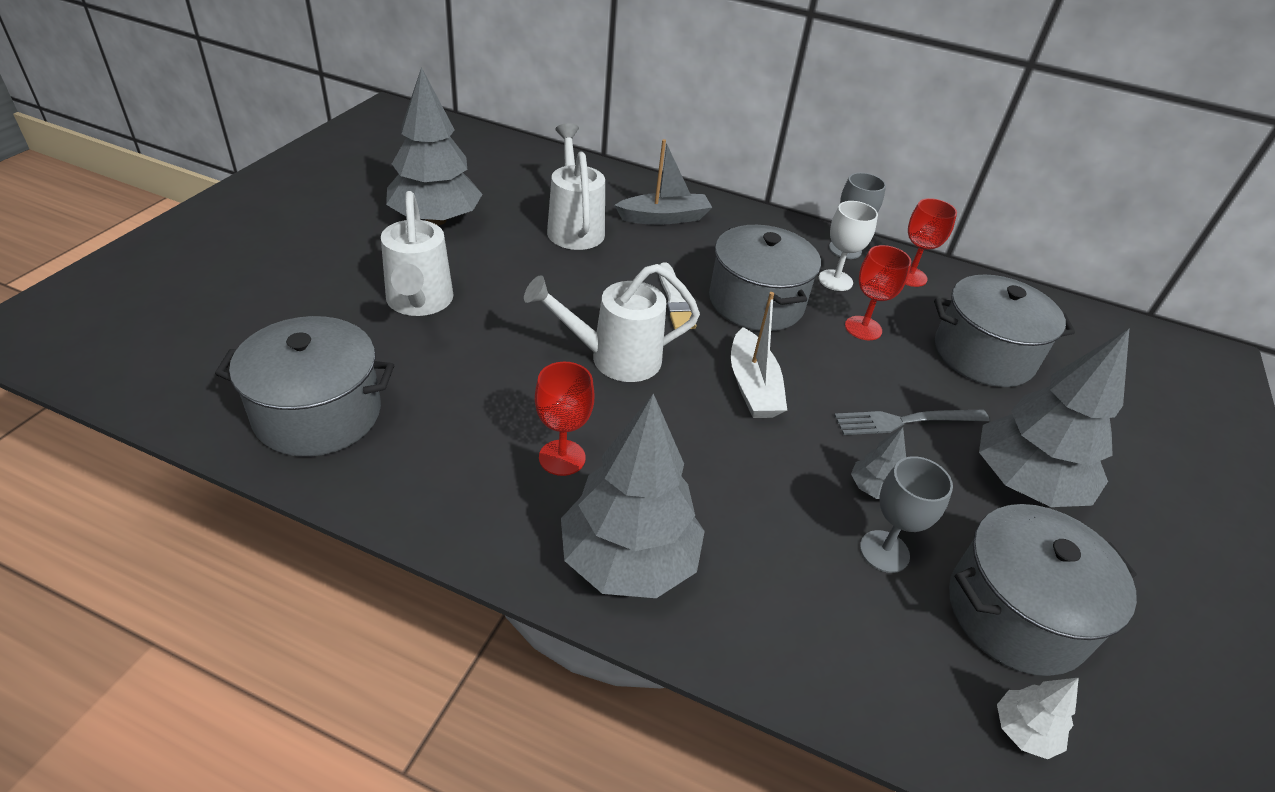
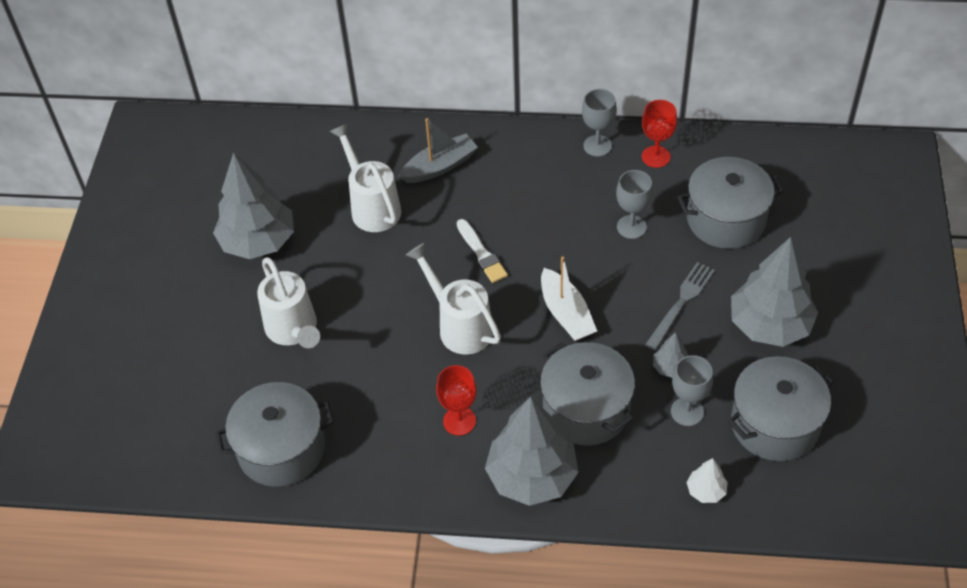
camera: 10 degrees left, 10 degrees up
white watering can [524,264,700,382] -> white watering can turned 75 degrees clockwise [406,243,501,354]
grey pot [709,225,821,331] -> grey pot moved to [540,342,635,446]
white goblet [818,201,878,291] -> none
grey fork [834,410,990,435] -> grey fork turned 150 degrees clockwise [645,262,715,350]
red goblet [845,245,911,340] -> grey goblet [616,170,653,239]
white tree [997,677,1079,759] -> white tree moved to [687,458,728,503]

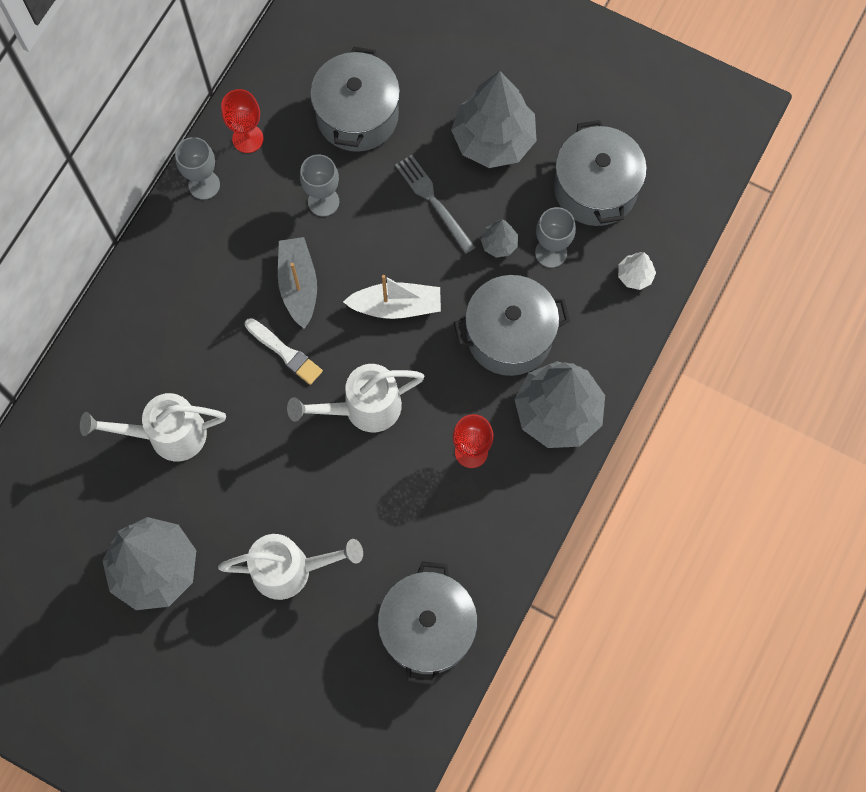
camera: 70 degrees left, 20 degrees up
grey boat [399,118,478,183] -> grey boat moved to [278,237,317,329]
white brush [457,219,508,283] -> white brush turned 45 degrees clockwise [245,318,323,385]

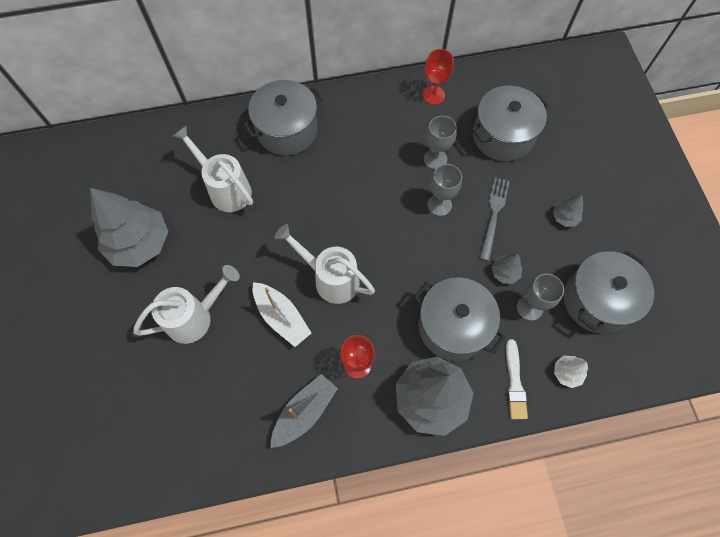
camera: 50 degrees right, 5 degrees down
grey goblet [175,137,220,200] -> grey goblet moved to [428,164,462,216]
white watering can [218,534,363,600] -> white watering can turned 75 degrees counterclockwise [133,265,240,344]
white brush [245,318,323,385] -> white brush moved to [506,339,528,419]
grey boat [278,237,317,329] -> grey boat moved to [271,374,338,448]
white boat [343,275,441,319] -> white boat moved to [253,282,311,347]
grey pot [378,561,478,685] -> grey pot moved to [243,80,323,156]
grey tree [451,71,537,168] -> grey tree [553,195,583,227], size x0.44

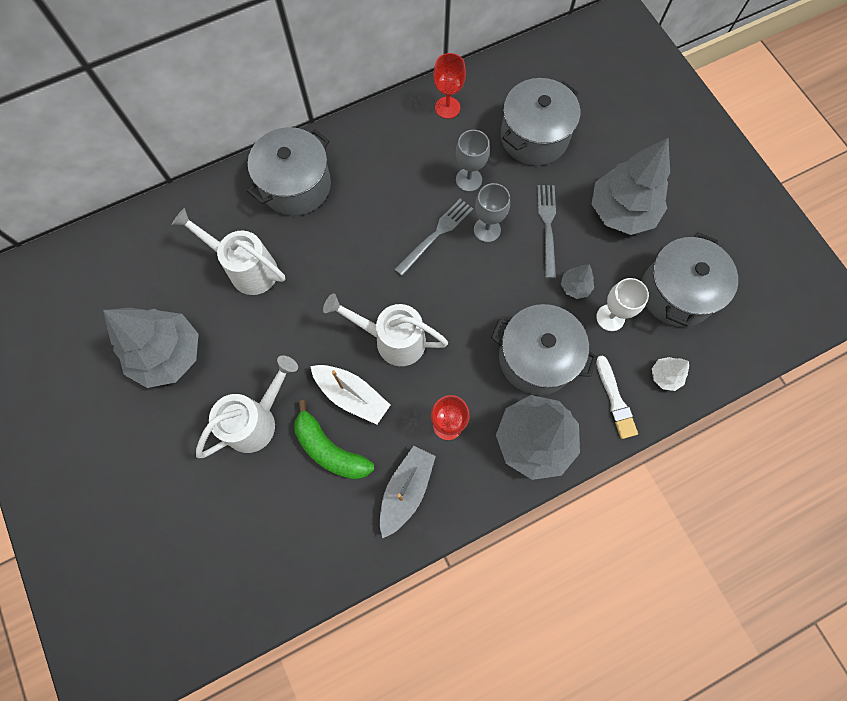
camera: 15 degrees left, 5 degrees up
grey goblet [517,274,564,321] -> white goblet [596,278,649,331]
grey tree [553,195,583,227] -> grey tree [591,138,670,235], size x2.29
none -> green banana [294,400,374,480]
none -> grey fork [394,199,473,276]

